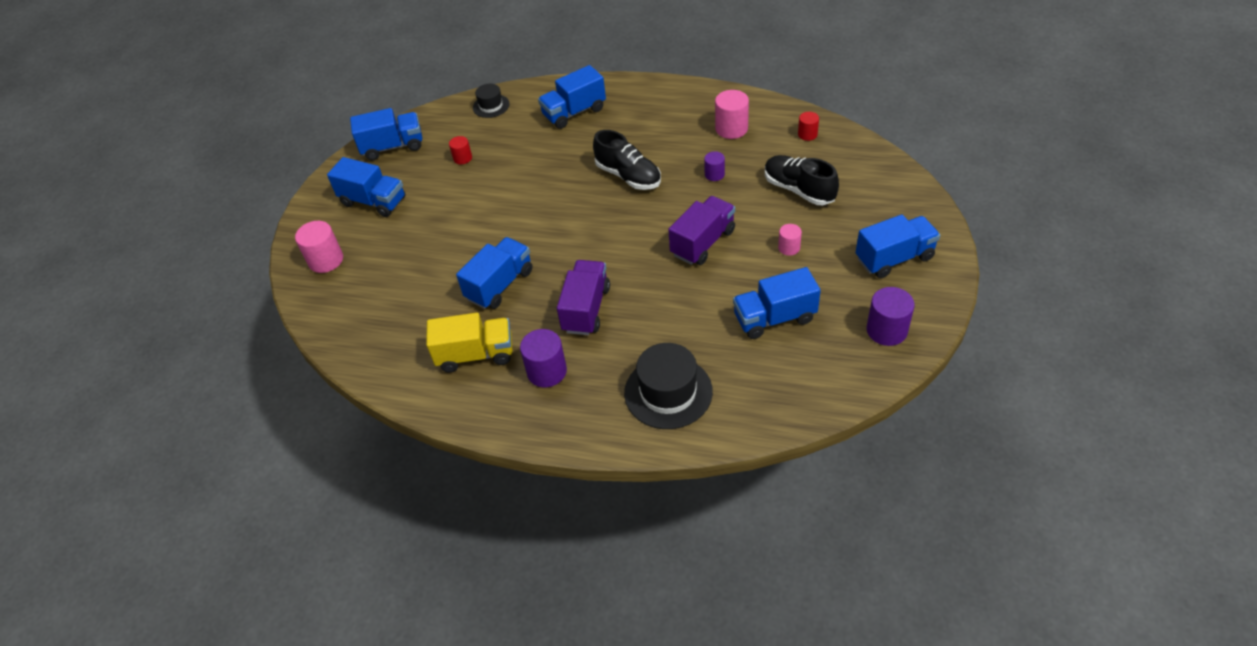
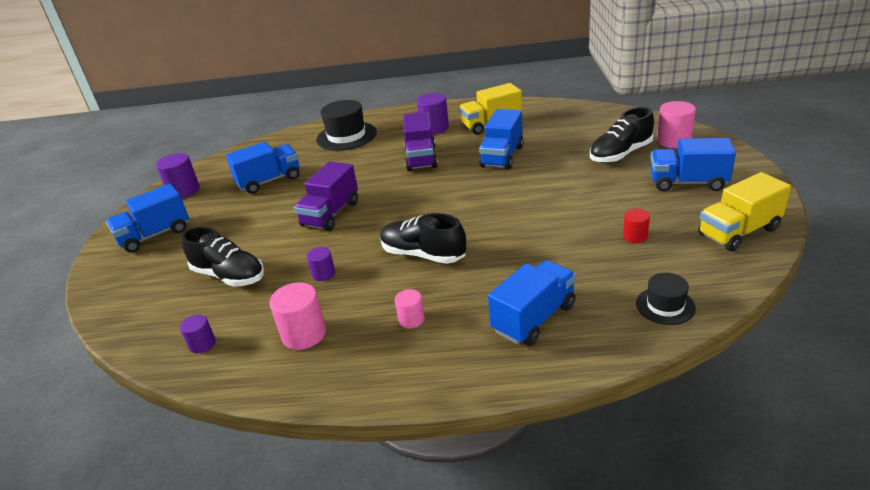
camera: 165 degrees right, 15 degrees down
blue truck [350,108,422,160] -> yellow truck [698,172,791,252]
pink cylinder [778,224,802,256] -> pink cylinder moved to [395,289,425,328]
red cylinder [798,112,819,141] -> purple cylinder [180,314,216,353]
none -> black shoe [590,107,654,163]

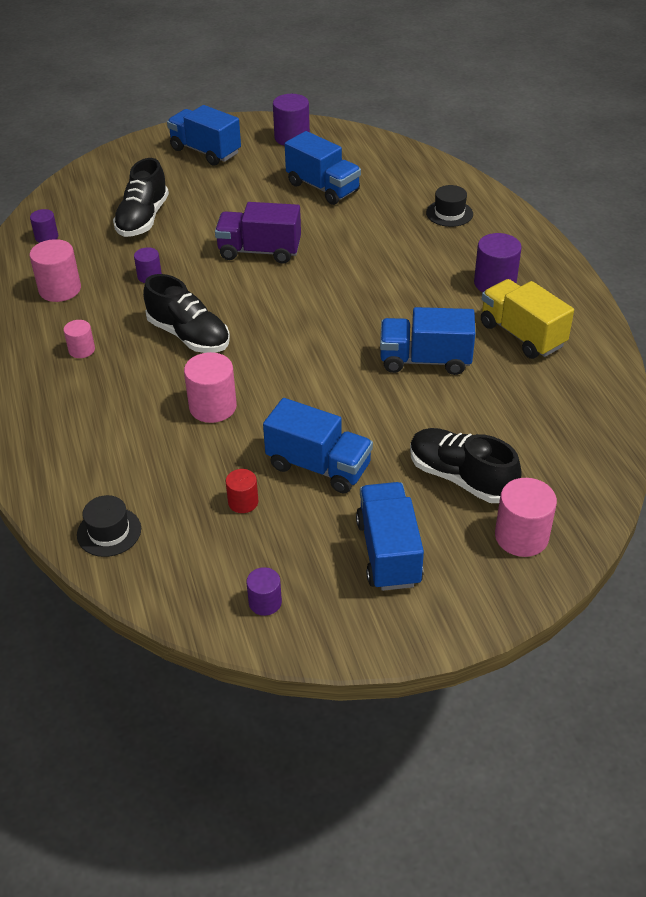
camera: 70 degrees right, 10 degrees up
black hat [316,100,377,150] -> black hat [426,185,473,227], size x0.57
black shoe [380,213,466,264] -> black shoe turned 120 degrees clockwise [143,274,230,353]
purple truck [403,111,438,171] -> none
blue truck [488,260,576,346] -> blue truck moved to [263,398,373,494]
yellow truck [698,172,791,252] -> purple cylinder [247,567,282,616]
none -> pink cylinder [184,352,237,423]

